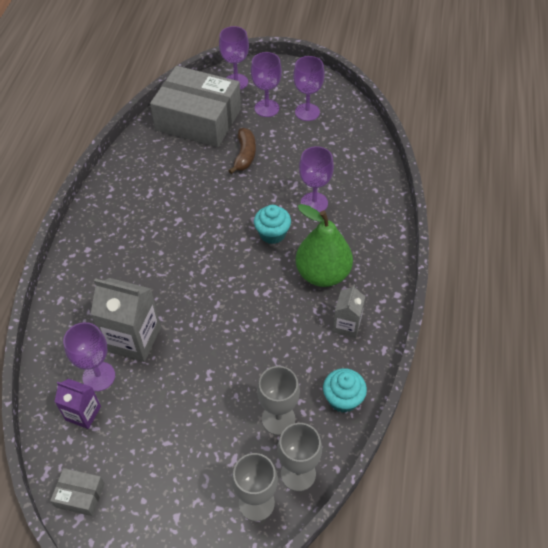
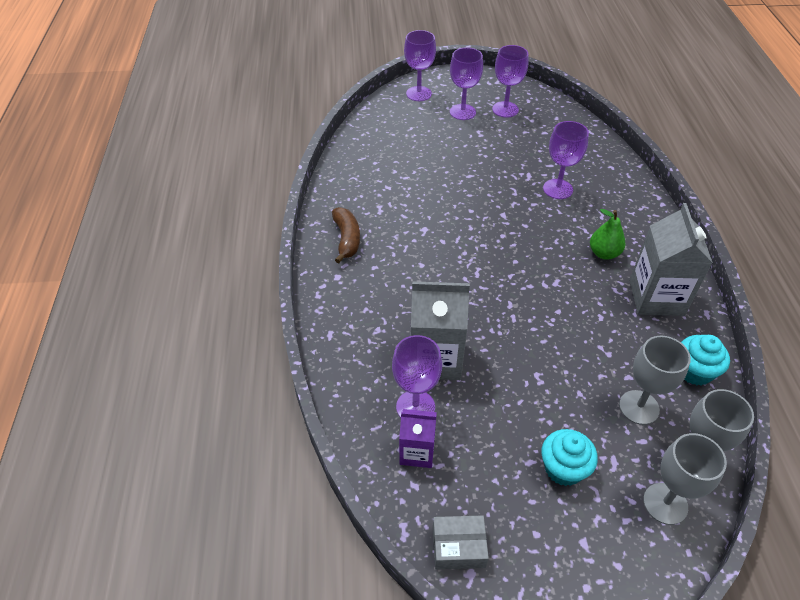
camera: 15 degrees left, 5 degrees down
grey box [150,66,241,147] -> none
brown banana [229,128,256,174] -> brown banana moved to [332,207,360,263]
turquoise cupcake [254,205,291,244] -> turquoise cupcake moved to [541,429,598,486]
green pear [296,204,353,287] -> green pear [590,209,626,260], size x0.55
grey carton [333,285,365,338] -> grey carton [630,203,713,316], size x1.72

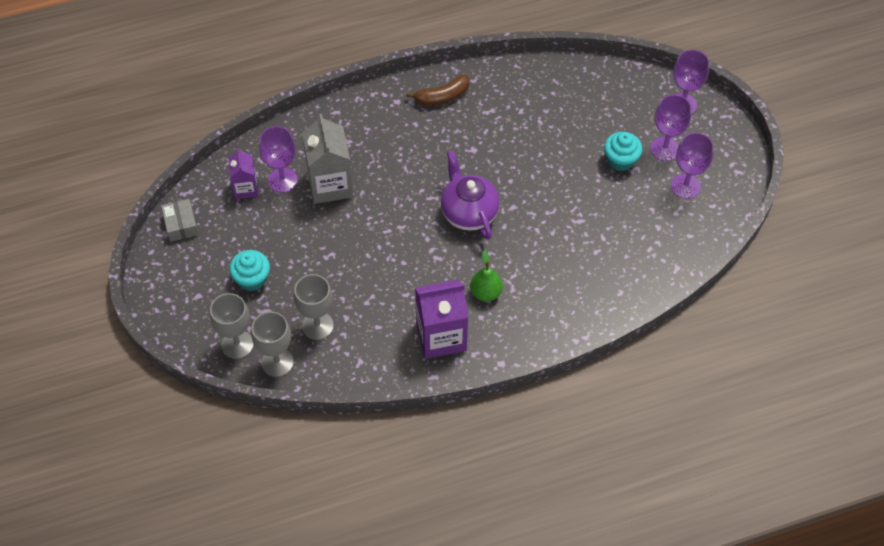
camera: 75 degrees right, 10 degrees up
purple goblet [543,121,589,199] -> none
grey carton [630,203,713,316] -> purple carton [415,279,469,359]
turquoise cupcake [681,335,730,385] -> turquoise cupcake moved to [604,132,642,171]
none -> purple teapot [441,150,500,240]

